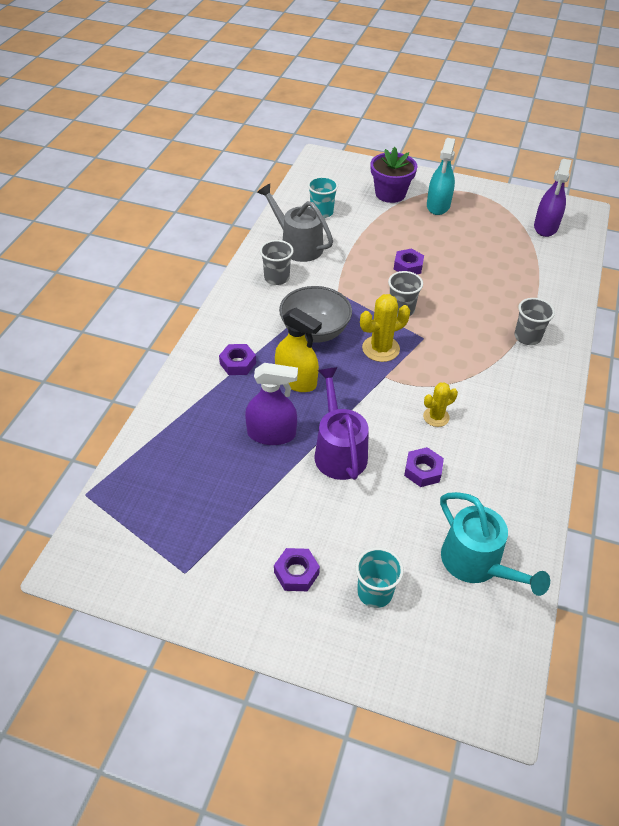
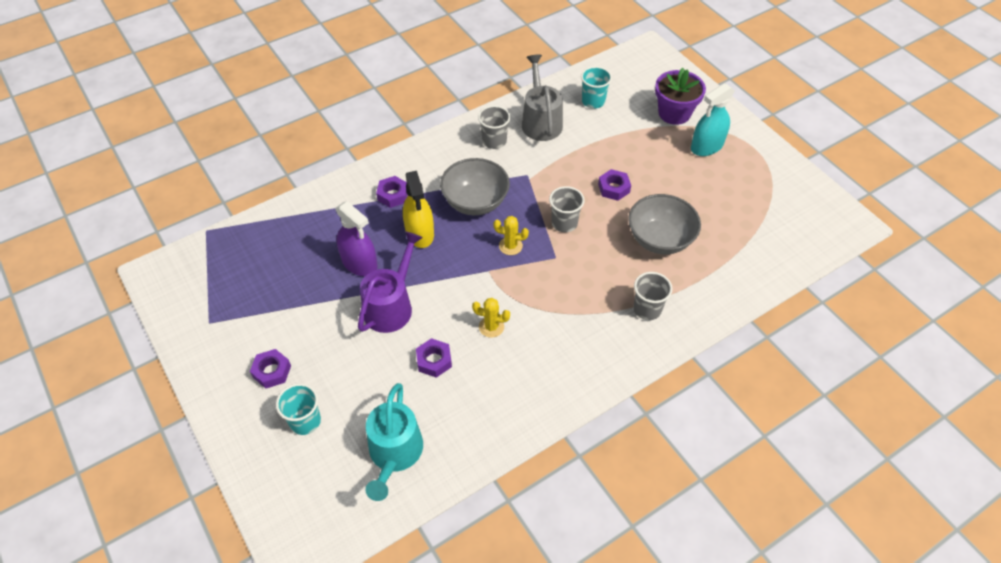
camera: 40 degrees right, 5 degrees up
yellow cactus [360,294,410,362] -> yellow cactus [493,216,529,255], size x0.65
purple spray bottle [534,159,571,237] -> none
none -> grey bowl [628,194,701,254]

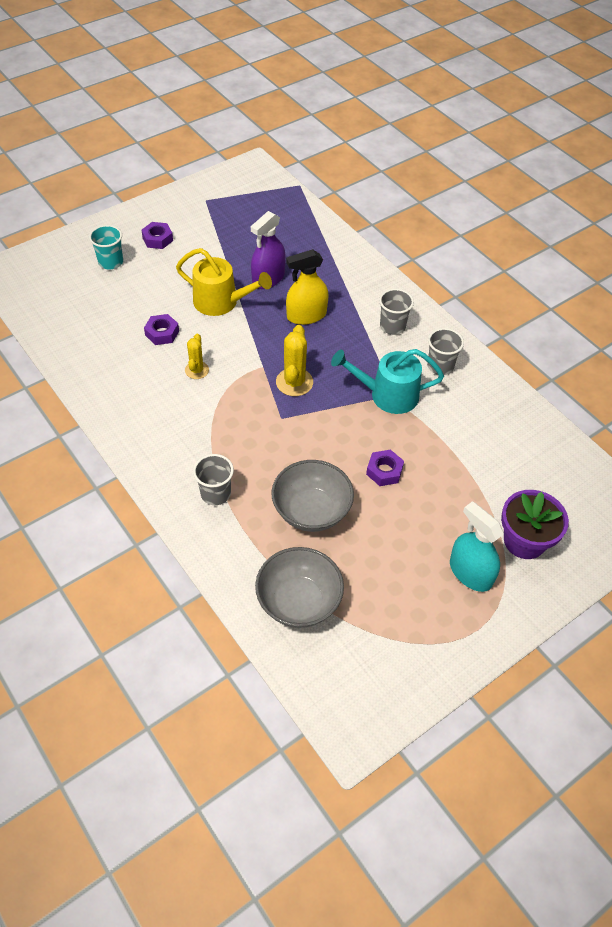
camera: 85 degrees right, 0 degrees up
purple watering can [358,231,423,333] -> yellow watering can [176,248,272,316]
turquoise watering can [365,383,423,501] -> turquoise watering can moved to [331,349,444,414]
purple nut [376,176,408,208] -> none
grey bowl [440,158,510,215] -> grey bowl moved to [255,547,344,628]
yellow cactus [493,216,529,255] -> yellow cactus [276,325,313,396], size x1.55
grey watering can [522,55,563,141] -> none
grey cup [549,186,585,232] -> grey cup moved to [379,289,414,335]
turquoise cup [581,66,612,109] -> none

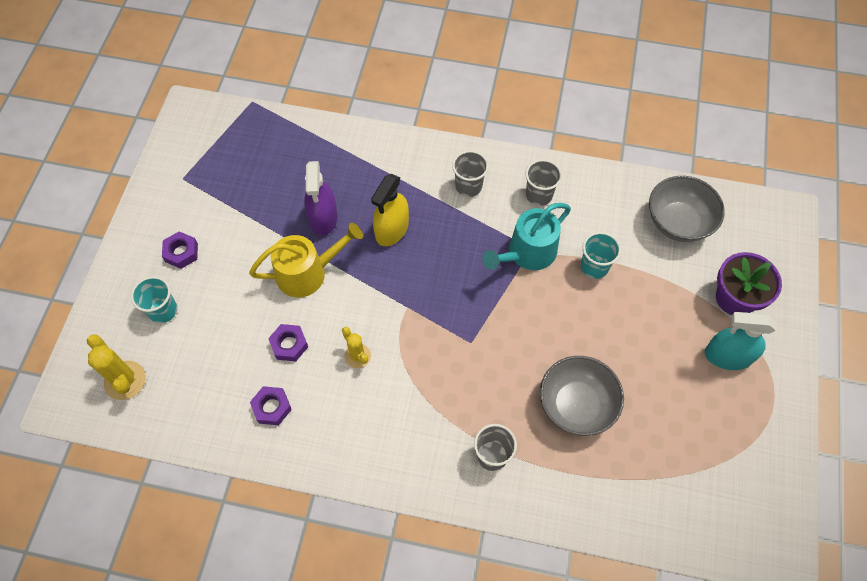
camera: 40 degrees left, 10 degrees up
grey bowl [255,547,344,628] -> grey bowl moved to [649,176,725,242]
yellow cactus [276,325,313,396] -> yellow cactus moved to [87,334,146,400]
purple nut [366,450,404,486] -> purple nut moved to [250,386,292,425]
none -> turquoise cup [581,232,621,279]

